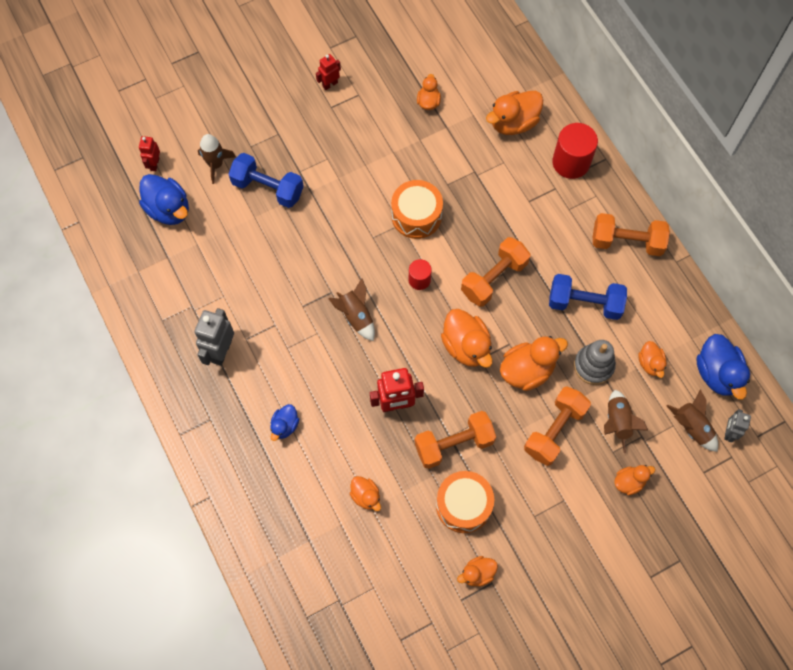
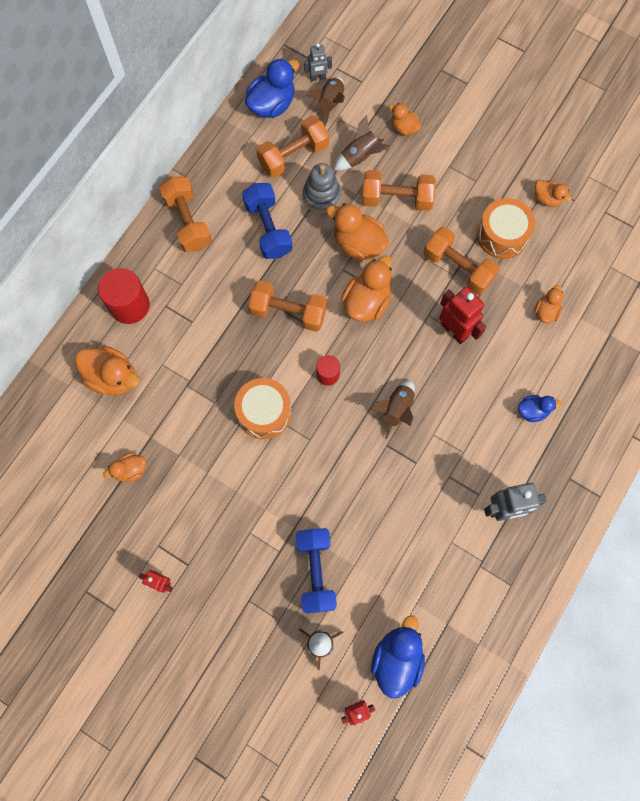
camera: 120 degrees left, 5 degrees up
orange duck [638,341,667,378] -> orange dumbbell [256,116,329,178]

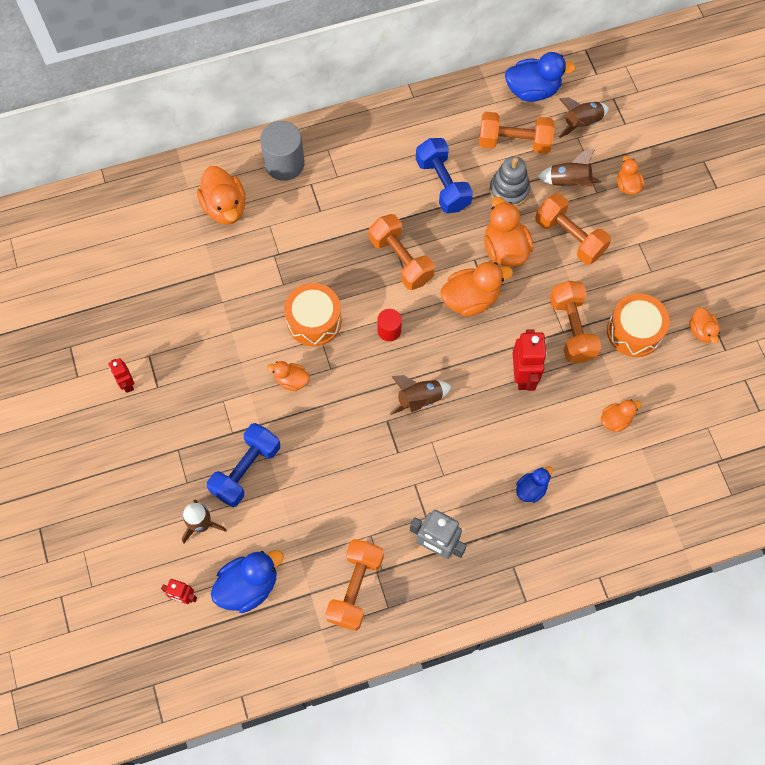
camera: 40 degrees right, 5 degrees down
red cylinder [98,268,150,324] -> grey cylinder [260,121,305,181]
orange duck [103,453,146,482] -> orange duck moved to [267,361,310,391]
orange dumbbell [159,177,212,252] -> orange dumbbell moved to [325,539,384,631]
blue dumbbell [242,183,292,259] -> blue dumbbell turned 45 degrees counterclockwise [416,138,473,213]
grey robot [304,43,332,81] -> none
blue duck [518,395,562,422] -> blue duck turned 75 degrees counterclockwise [516,466,553,503]

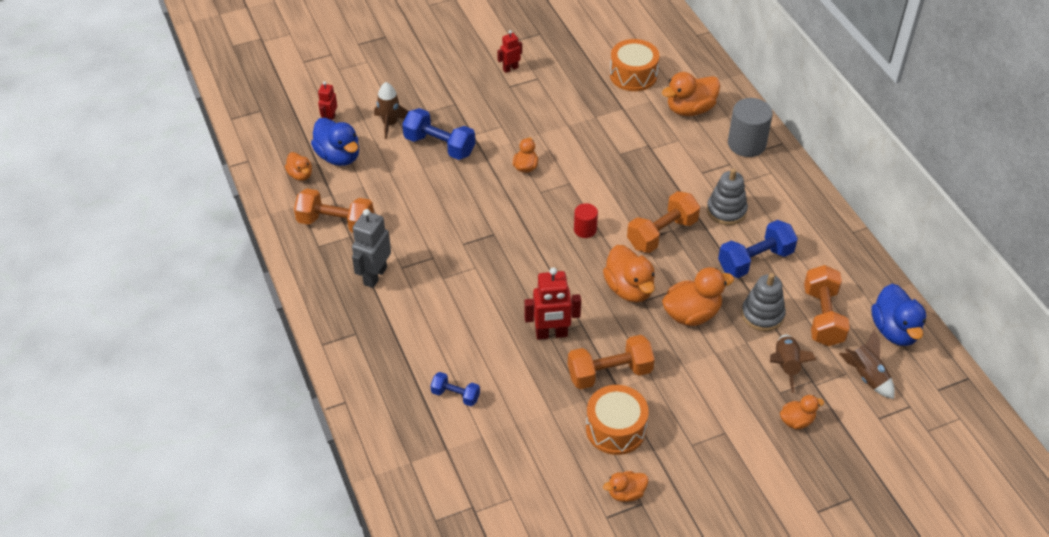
camera: 85 degrees right, 20 degrees down
orange drum [284,283,342,346] -> orange drum moved to [610,39,659,91]
brown rocket [390,375,452,415] -> none
blue duck [516,466,553,503] -> none
orange dumbbell [535,193,611,265] -> none
orange duck [601,400,642,432] -> orange duck moved to [285,152,312,181]
none -> blue dumbbell [431,372,480,406]
none -> grey stacking toy [707,168,748,225]

